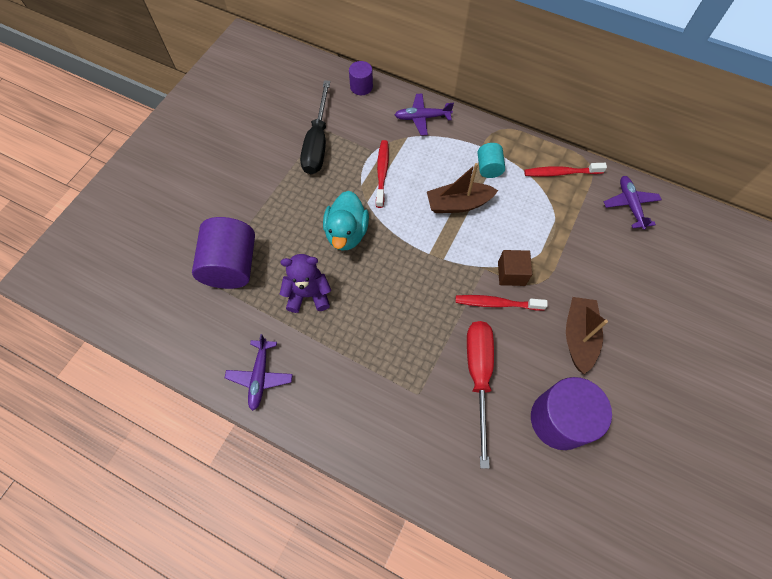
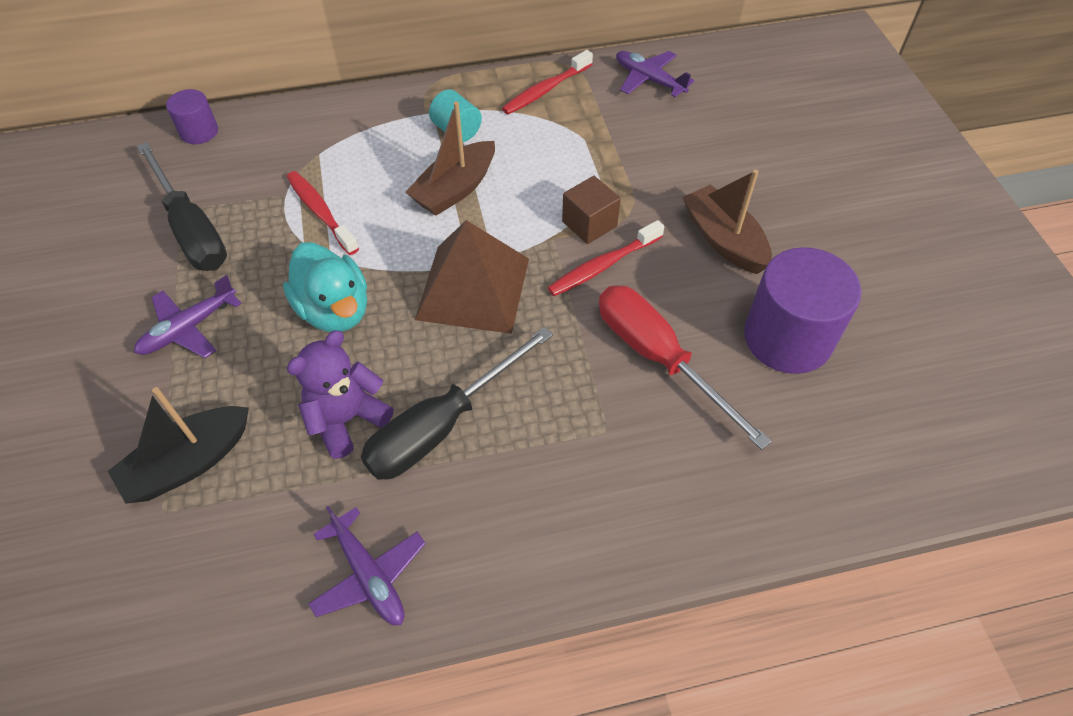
camera: 40 degrees left, 10 degrees down
purple cylinder [192,217,255,289] -> black boat [107,387,249,504]
purple plane [395,93,454,136] -> purple plane moved to [134,275,242,358]
none -> black screwdriver [361,327,553,480]
none -> brown pyramid [415,220,529,334]

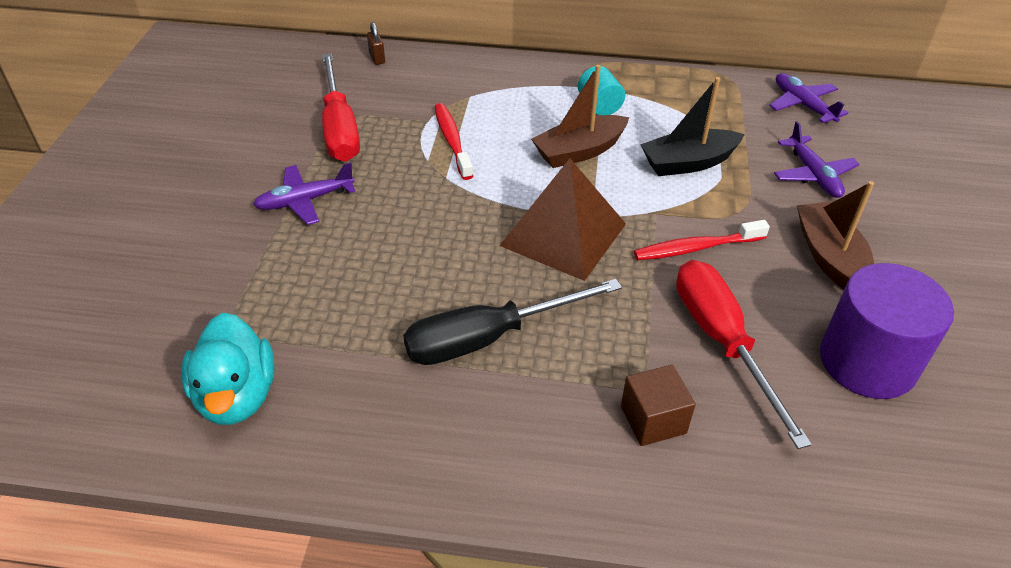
camera: 20 degrees right, 10 degrees down
black boat [107,387,249,504] -> black boat moved to [640,77,745,176]
black screwdriver [137,142,227,271] -> red screwdriver [322,53,360,162]
purple cylinder [166,89,218,144] -> brown padlock [367,22,385,65]
turquoise duck [283,242,367,332] -> turquoise duck moved to [181,313,274,425]
purple teddy bear [287,330,394,459] -> none
purple plane [308,506,426,626] -> purple plane moved to [774,121,859,198]
red toothbrush [502,50,593,114] -> none
brown cube [562,176,621,244] -> brown cube moved to [621,365,696,446]

